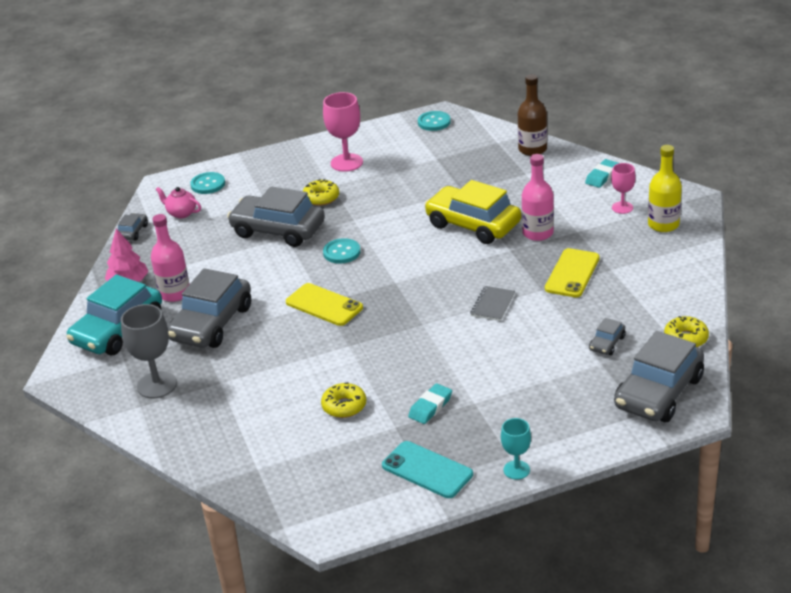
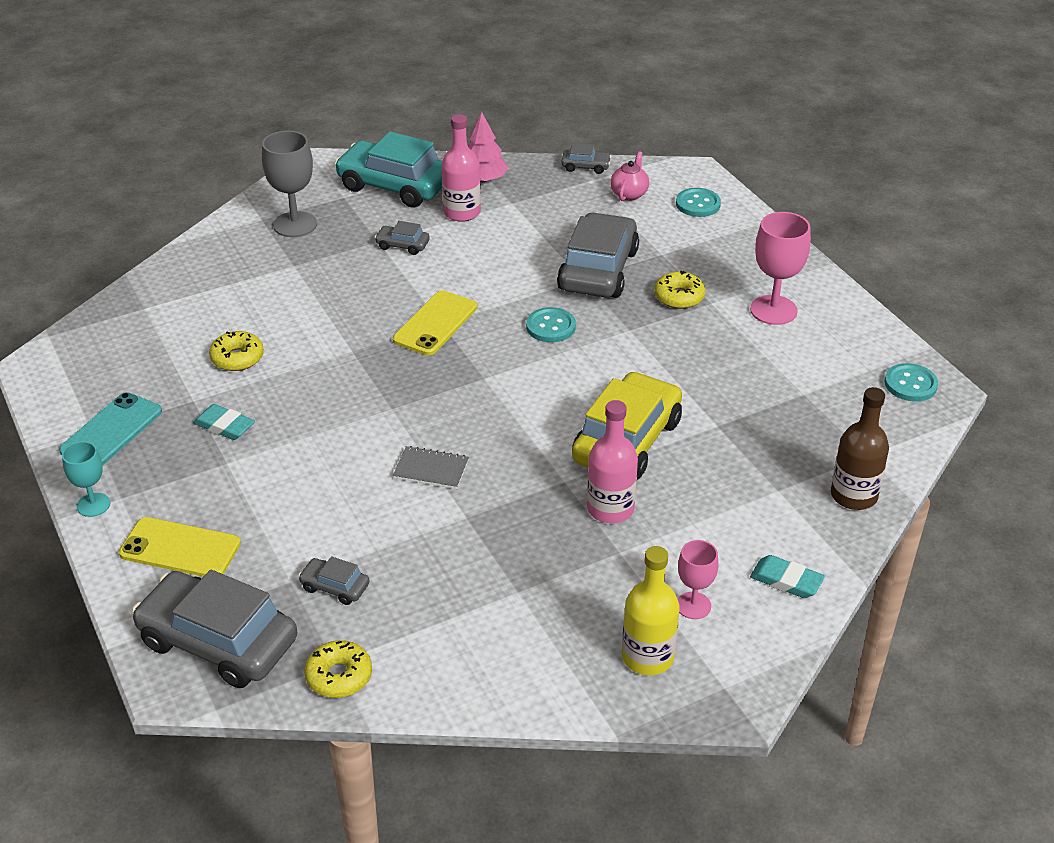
camera: 80 degrees right, 5 degrees up
grey car [167,268,251,348] -> grey car [375,221,430,255], size x0.44
yellow phone [545,248,600,297] -> yellow phone moved to [119,517,241,577]

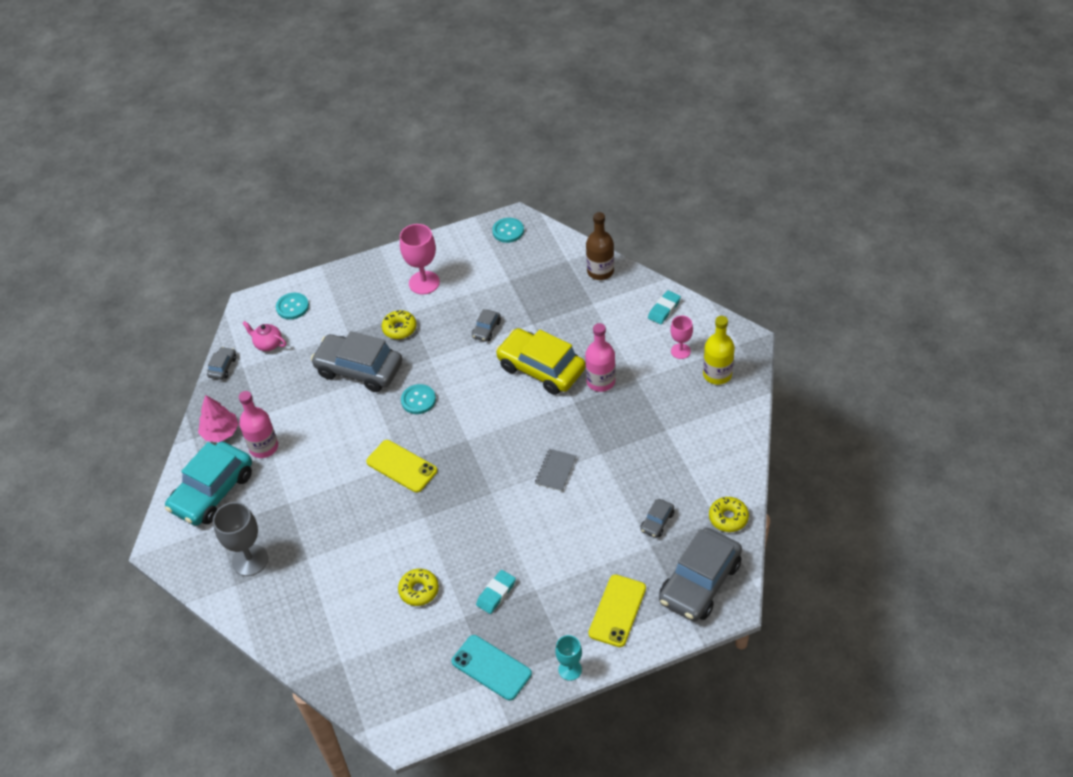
camera: 80 degrees left, 10 degrees up
grey car [375,221,430,255] -> grey car moved to [472,309,501,341]

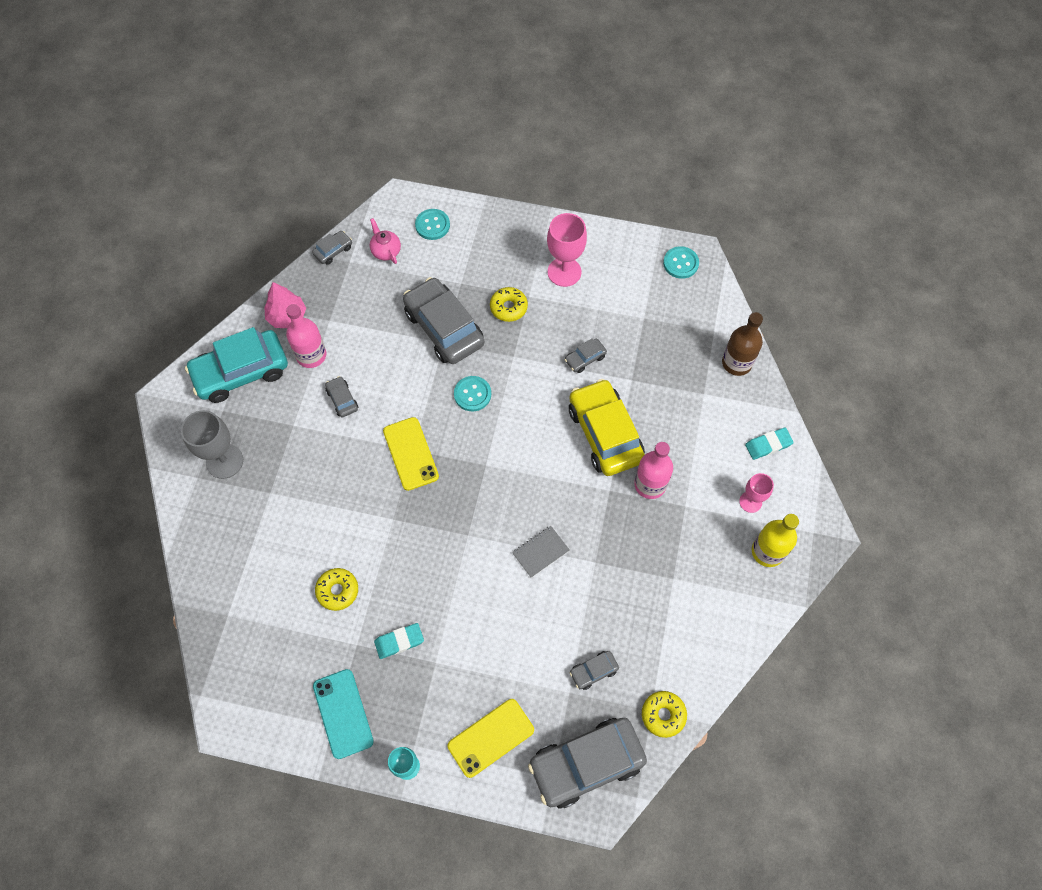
camera: 30 degrees right, 15 degrees up
none -> grey car [325,376,358,417]

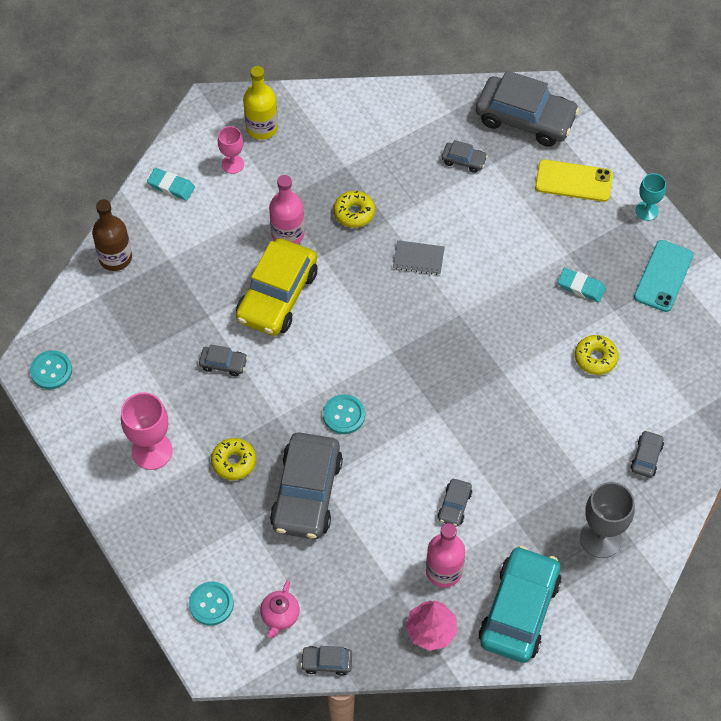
camera: 135 degrees left, 5 degrees down
turquoise car [185,327,288,403] -> turquoise car turned 90 degrees counterclockwise [478,546,562,663]
yellow phone [383,417,439,491] -> none
yellow donut [642,691,687,738] -> yellow donut moved to [334,191,375,228]
none -> grey car [630,430,664,478]

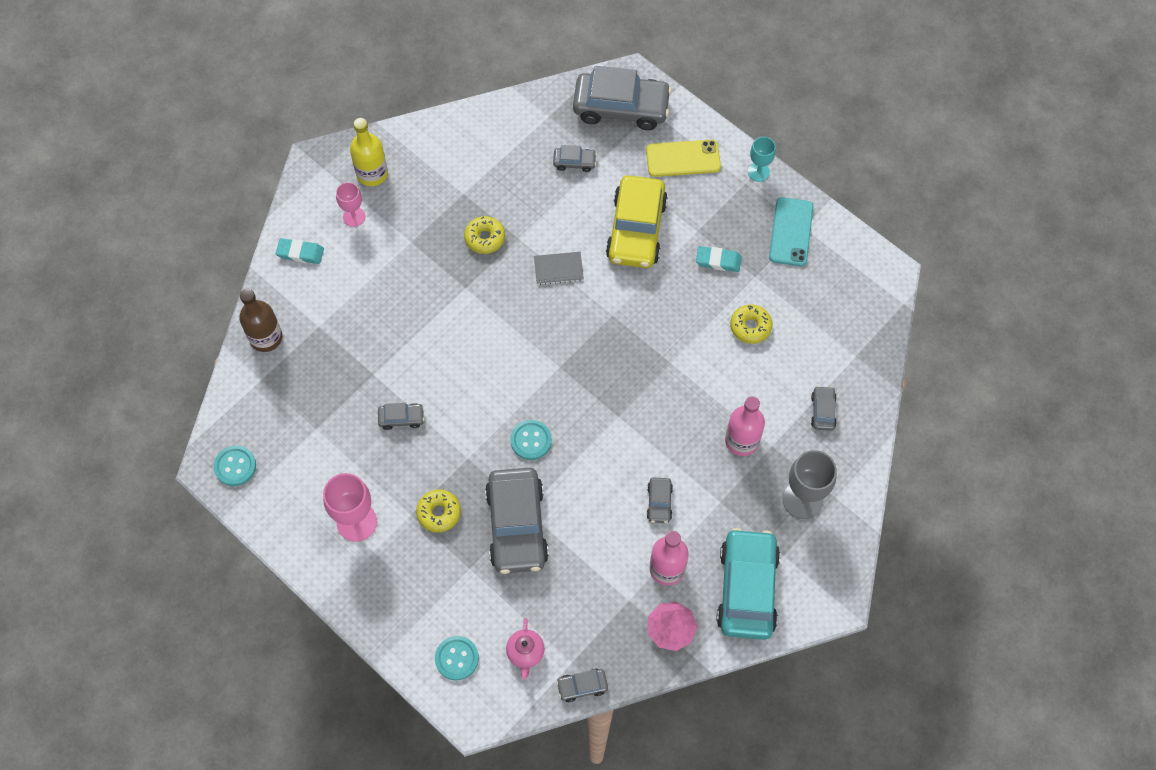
camera: 15 degrees left, 5 degrees up
yellow car [236,238,318,336] -> yellow car moved to [606,175,668,268]
pink bottle [269,175,305,244] -> pink bottle moved to [725,396,765,456]

